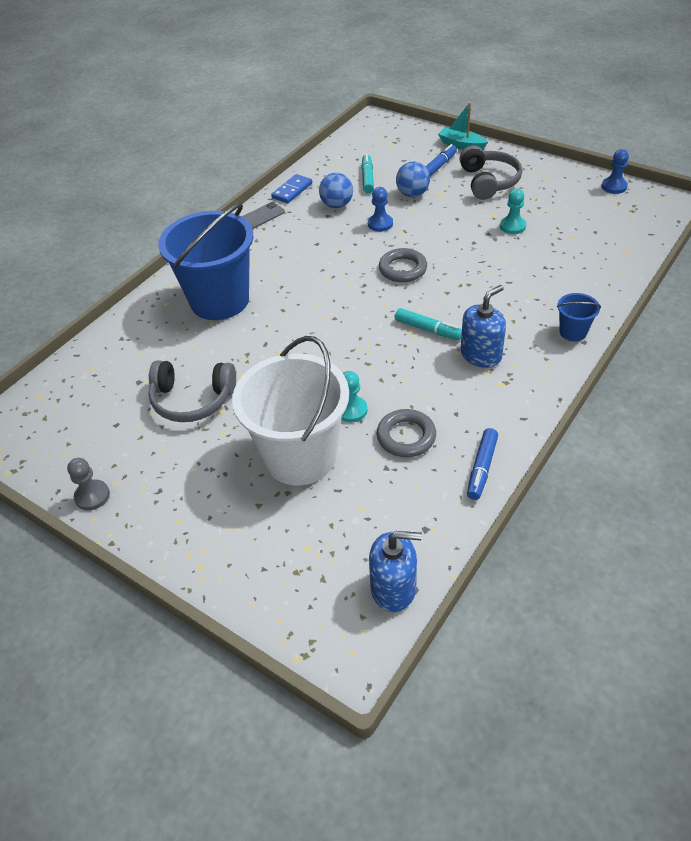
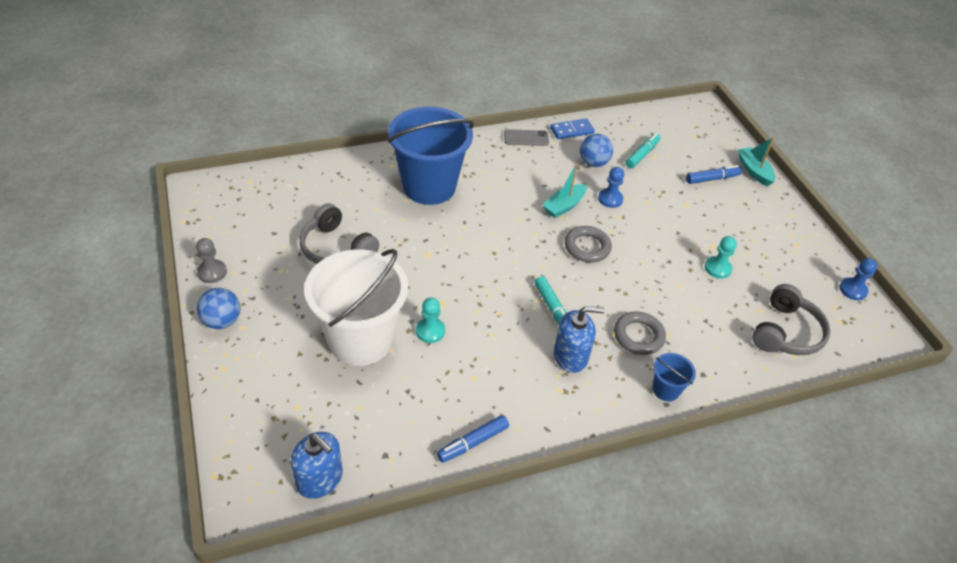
camera: 30 degrees right, 0 degrees up
grey ring [377,409,436,457] -> grey ring moved to [614,312,666,355]
blue ball [396,162,430,197] -> blue ball moved to [197,288,240,329]
grey headphones [459,145,522,200] -> grey headphones moved to [752,284,830,355]
none -> turquoise boat [542,164,586,218]

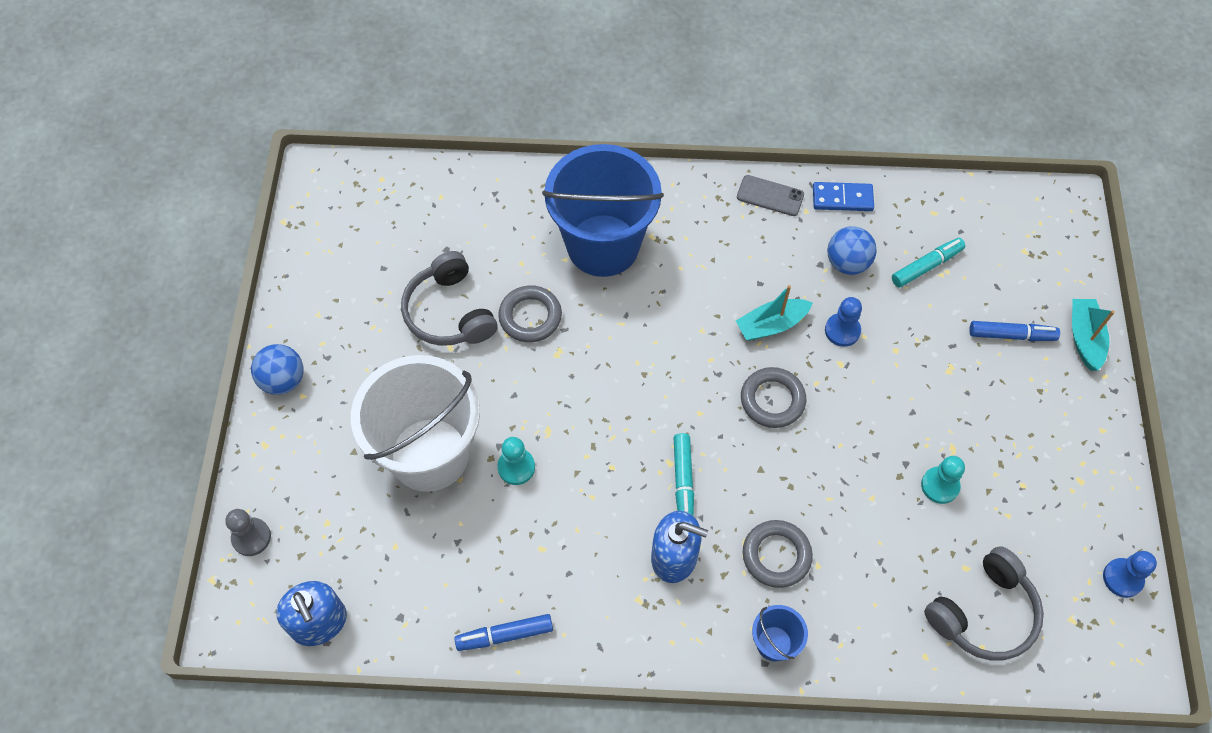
camera: 25 degrees right, 15 degrees up
grey pawn [196,238,227,283] -> grey pawn moved to [225,509,271,556]
none -> grey ring [498,285,562,343]

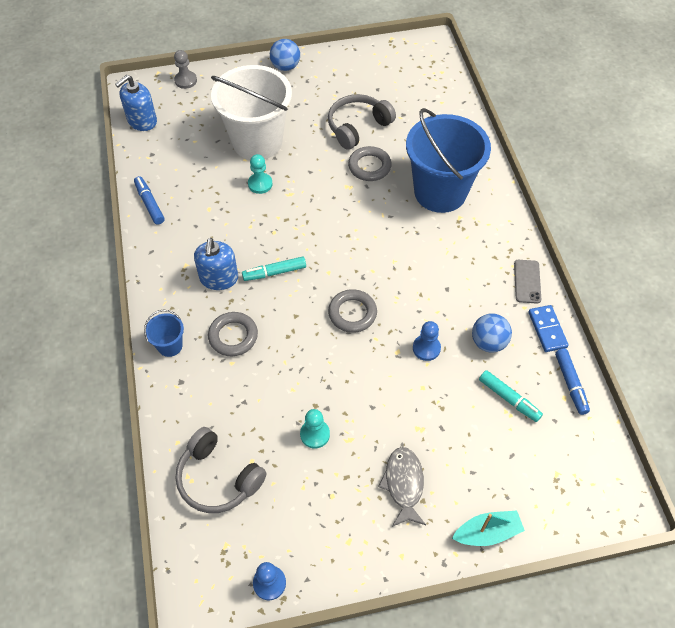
camera: 75 degrees right, 5 degrees down
turquoise boat [736,285,813,341] -> none
blue marker [969,321,1060,341] -> blue marker moved to [555,348,590,415]
none -> grey fish [378,447,426,527]

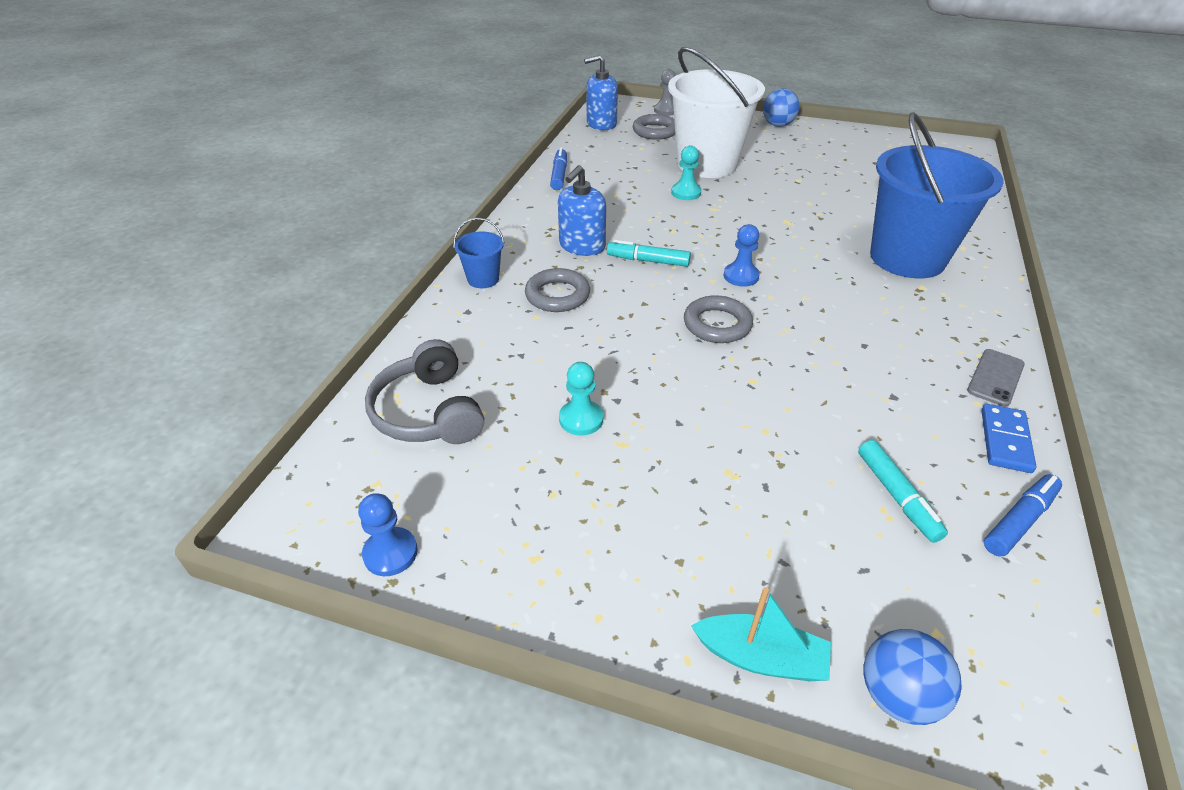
camera: 30 degrees right, 15 degrees down
grey headphones [328,94,396,150] -> none
grey ring [348,146,392,181] -> grey ring moved to [633,114,675,140]
grey fish [378,447,426,527] -> none
blue pawn [413,321,441,361] -> blue pawn moved to [723,224,760,287]
blue ball [472,313,512,353] -> blue ball moved to [863,629,962,725]
blue marker [555,348,590,415] -> blue marker turned 150 degrees counterclockwise [984,474,1062,557]

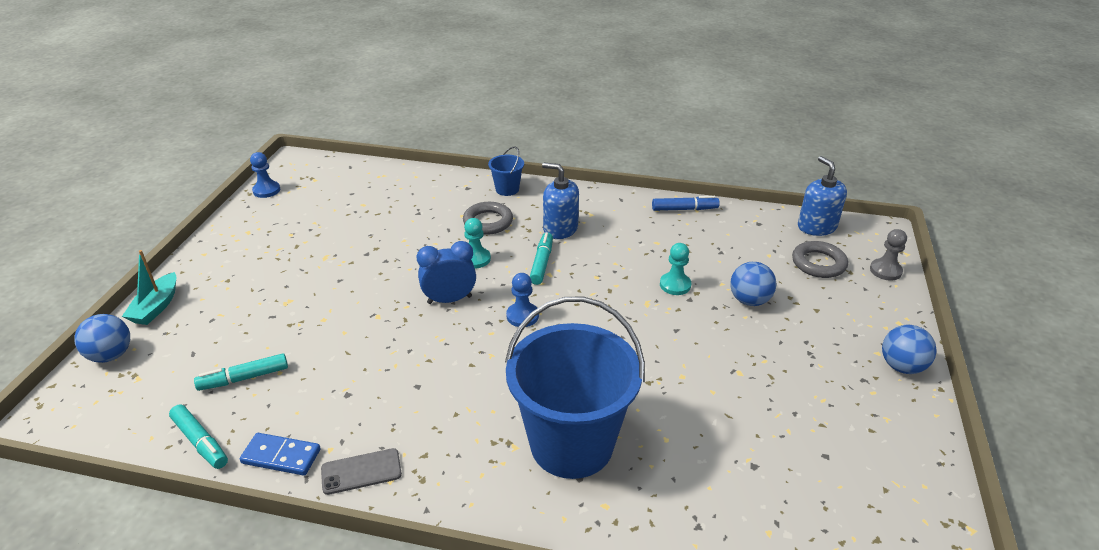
camera: 85 degrees right, 5 degrees down
grey headphones [365,339,484,444] -> none
turquoise pawn [559,362,603,436] -> turquoise pawn moved to [464,218,491,268]
white bucket [668,47,765,178] -> blue ball [730,262,776,306]
grey ring [684,295,753,343] -> blue clock [416,241,476,304]
grey phone [967,349,1025,407] -> grey phone turned 45 degrees counterclockwise [321,448,402,495]
blue marker [984,474,1062,557] -> turquoise marker [169,404,228,469]

